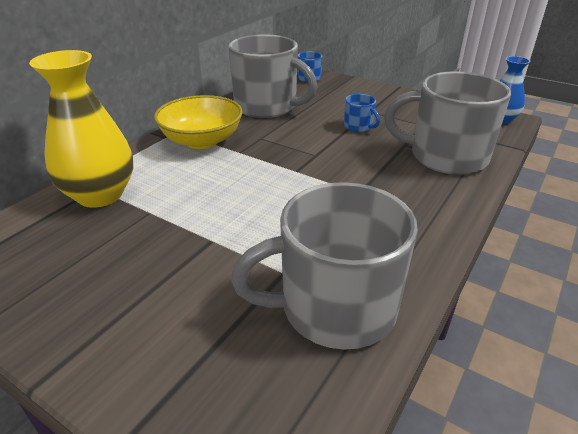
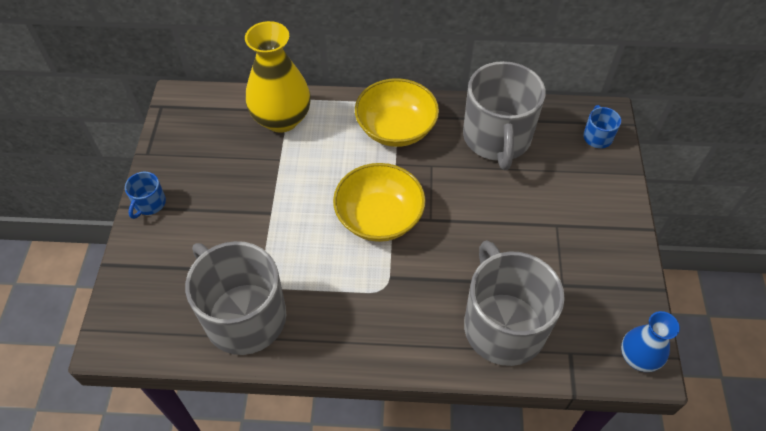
camera: 60 degrees right, 20 degrees up
blue mug [344,94,380,132] -> blue mug moved to [125,172,166,219]
none -> yellow bowl [333,163,426,242]

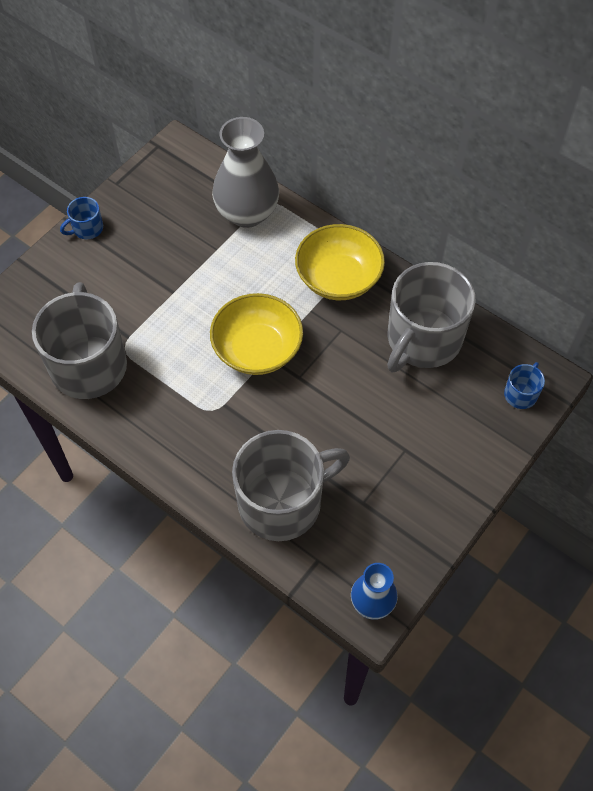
camera: 35 degrees right, 5 degrees up
yellow vase [245,21,311,133] -> grey vase [212,117,279,228]
grey mug [464,240,565,366] -> grey mug turned 45 degrees clockwise [232,430,350,541]

